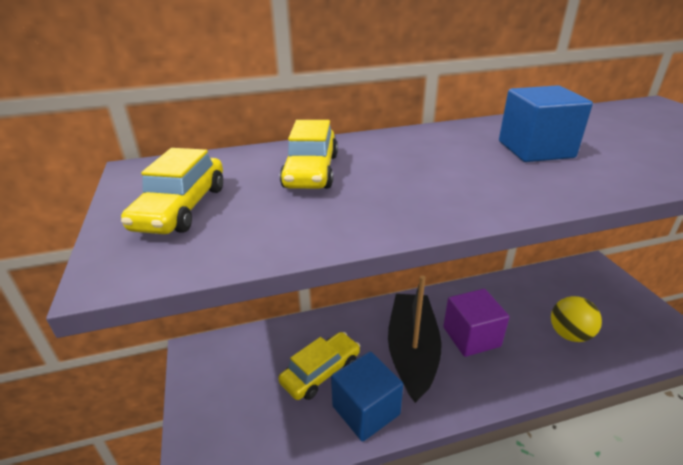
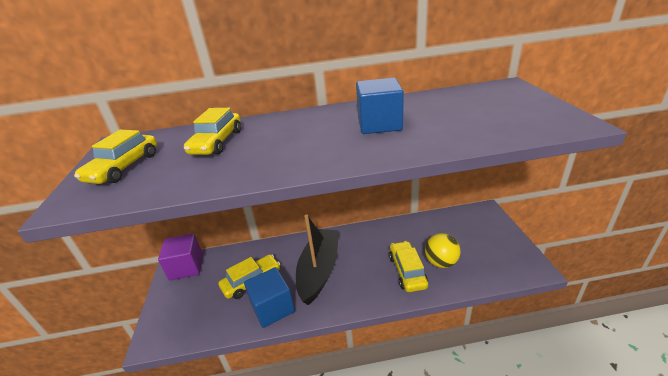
camera: 10 degrees right, 0 degrees up
purple cube [443,289,509,357] -> purple cube moved to [158,233,203,281]
none -> yellow car [389,241,428,292]

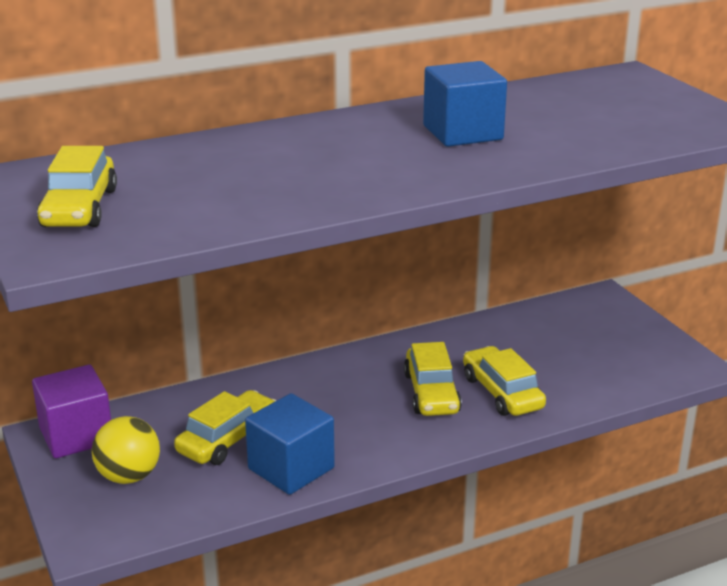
camera: 20 degrees left, 5 degrees down
yellow car [184,108,241,155] -> yellow car moved to [404,342,462,416]
black boat [296,214,339,305] -> none
yellow ball [425,233,461,268] -> yellow ball moved to [92,416,160,484]

